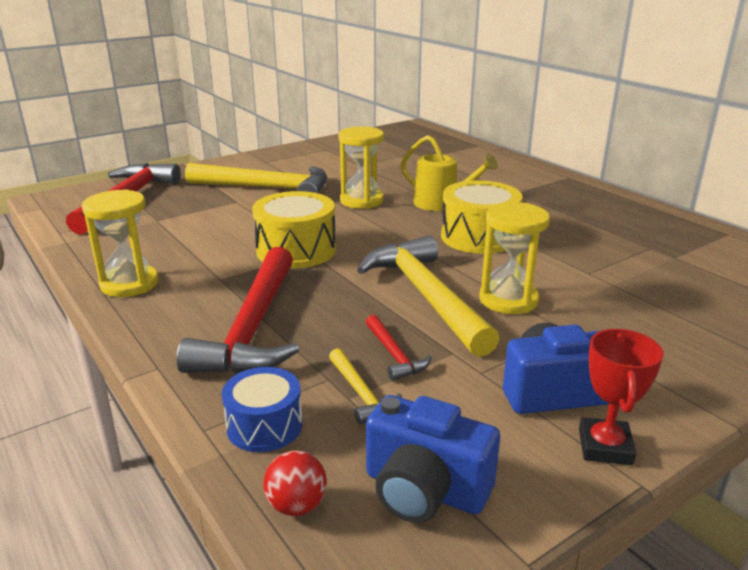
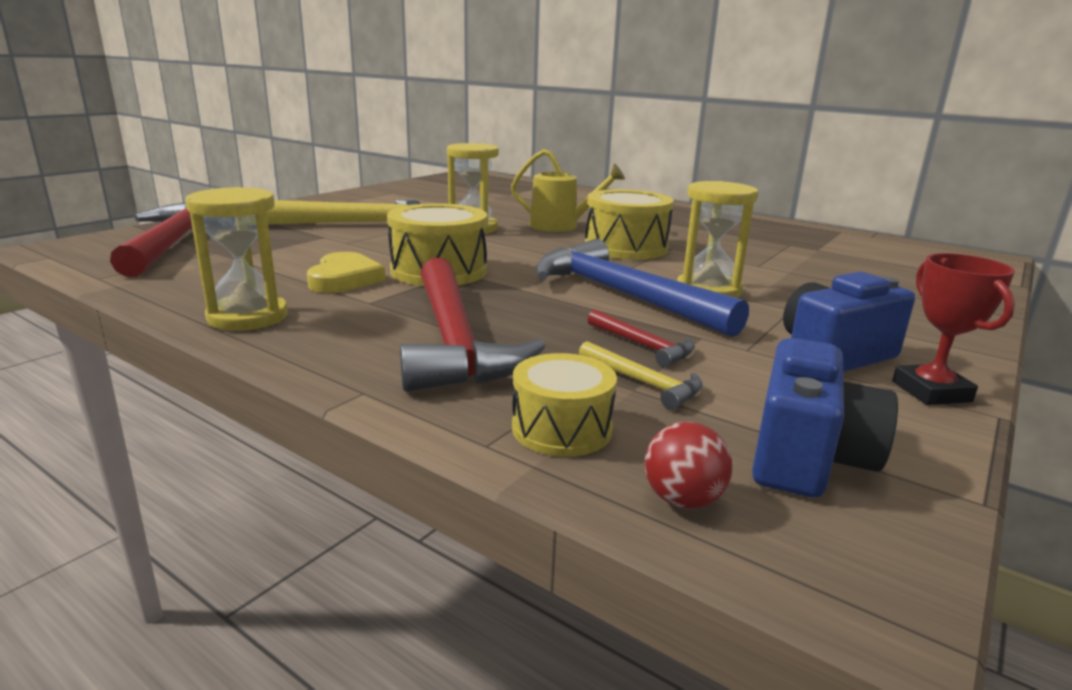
camera: 20 degrees left, 5 degrees down
blue drum [222,367,302,452] -> yellow drum [512,353,617,457]
yellow hammer [357,236,500,357] -> blue hammer [535,239,749,337]
blue camera [366,395,500,523] -> blue camera turned 75 degrees counterclockwise [752,338,898,498]
none -> yellow heart [307,252,386,293]

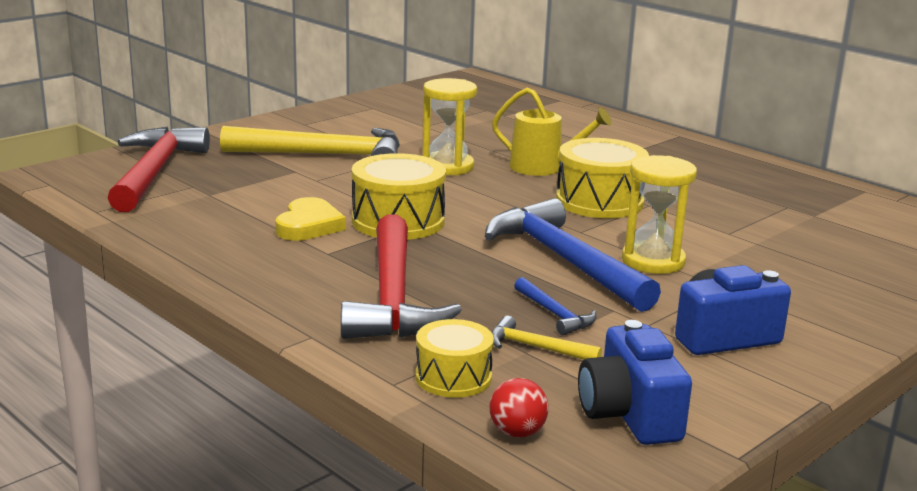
camera: 10 degrees right, 0 degrees up
yellow hourglass [185,187,288,331] -> none
yellow hammer [579,341,703,410] -> yellow hammer turned 150 degrees clockwise [492,316,602,360]
red hammer [587,310,695,367] -> blue hammer [514,277,597,335]
blue camera [752,338,898,498] -> blue camera turned 135 degrees clockwise [578,320,692,445]
red trophy [892,253,1015,405] -> none

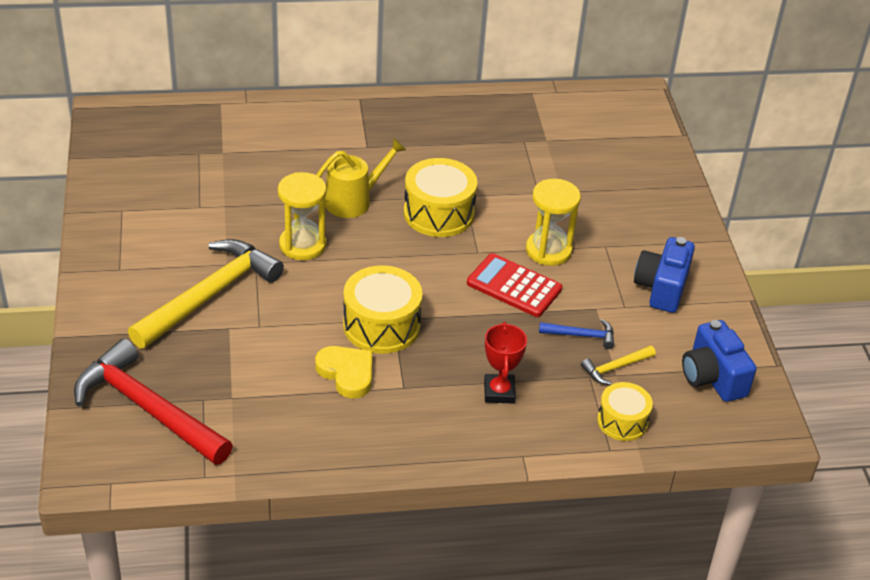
camera: 55 degrees left, 20 degrees up
red hammer [341,214,462,339] -> red trophy [484,322,527,404]
blue hammer [485,198,661,312] -> red calculator [467,253,562,317]
red ball [489,378,549,438] -> none
blue camera [578,320,692,445] -> blue camera turned 45 degrees clockwise [682,320,757,402]

